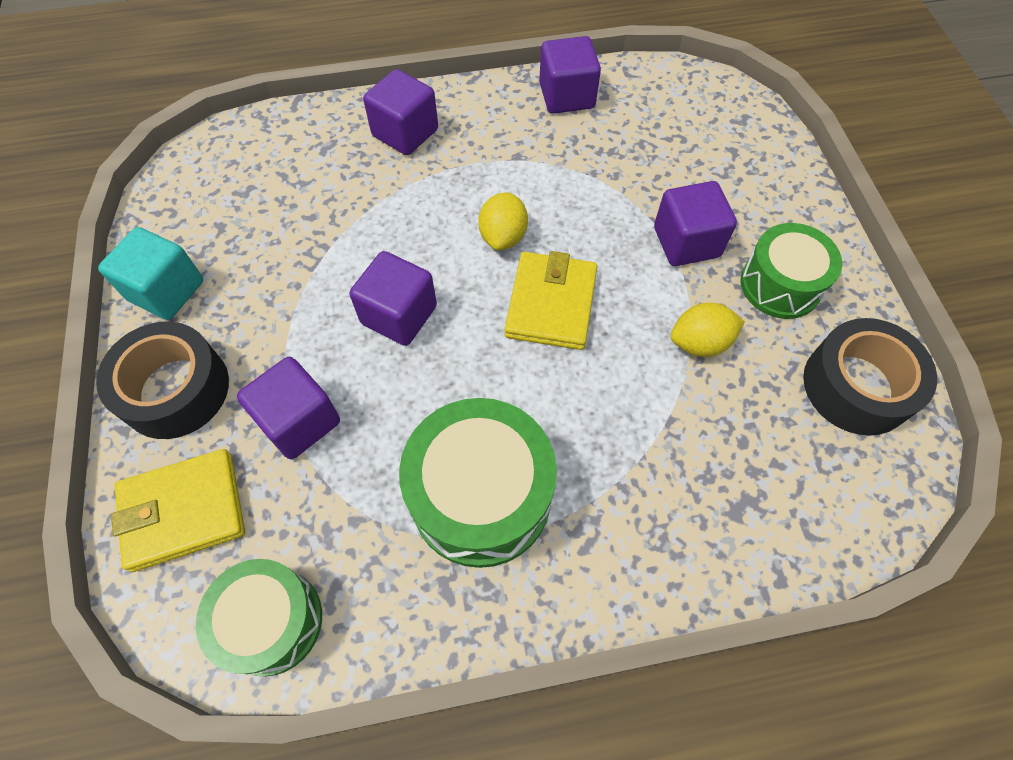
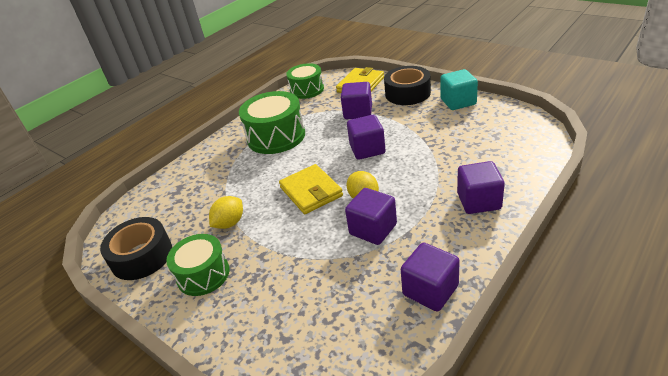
camera: 145 degrees right, 25 degrees down
purple cube [654,181,737,266] -> purple cube moved to [345,188,397,245]

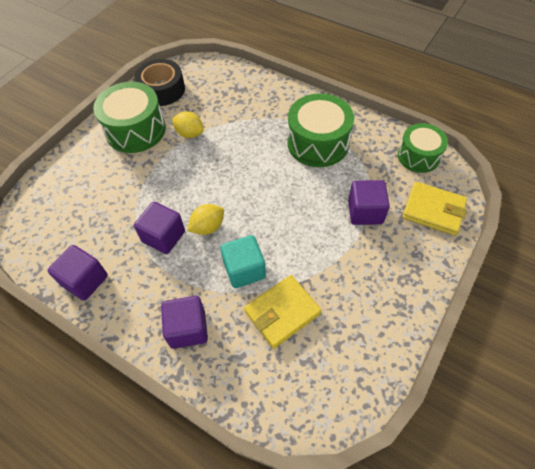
camera: 80 degrees right, 20 degrees up
green drum [166,234,229,296] -> green drum [93,82,166,153], size x1.51
yellow wallet [279,164,343,214] -> yellow wallet moved to [244,275,322,348]
purple cube [347,115,385,160] -> none
black tape [384,66,431,105] -> none
turquoise cube [440,69,478,110] -> turquoise cube moved to [220,235,266,288]

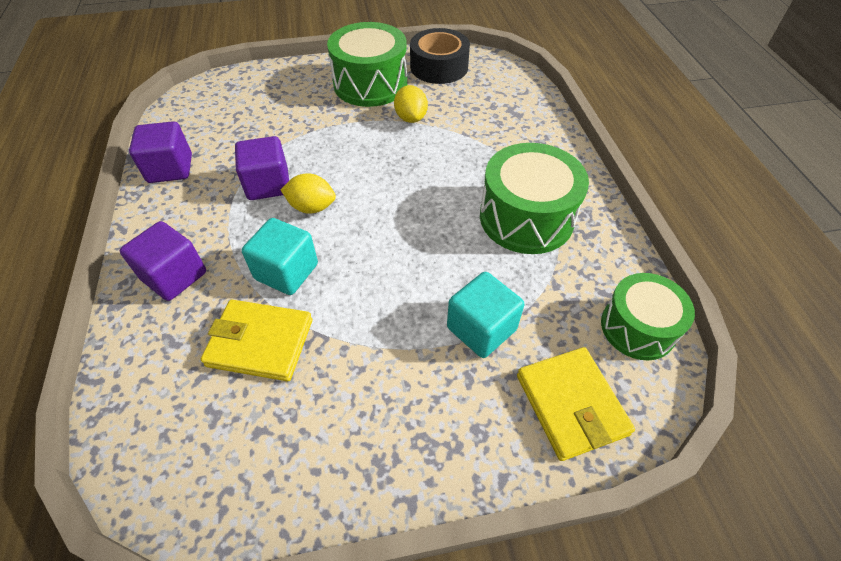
camera: 45 degrees right, 5 degrees down
purple cube [348,180,390,225] -> turquoise cube [447,272,524,358]

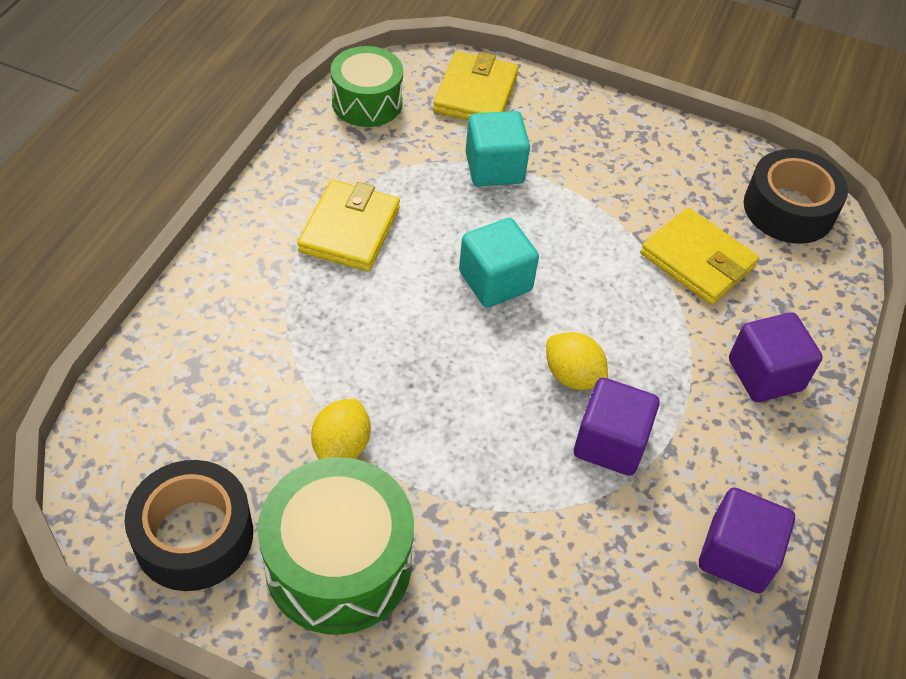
camera: 150 degrees left, 0 degrees up
turquoise cube [242,218,318,295] -> turquoise cube moved to [459,218,539,308]
green drum [480,143,589,254] -> yellow wallet [297,180,400,271]
none -> black tape [744,149,848,244]

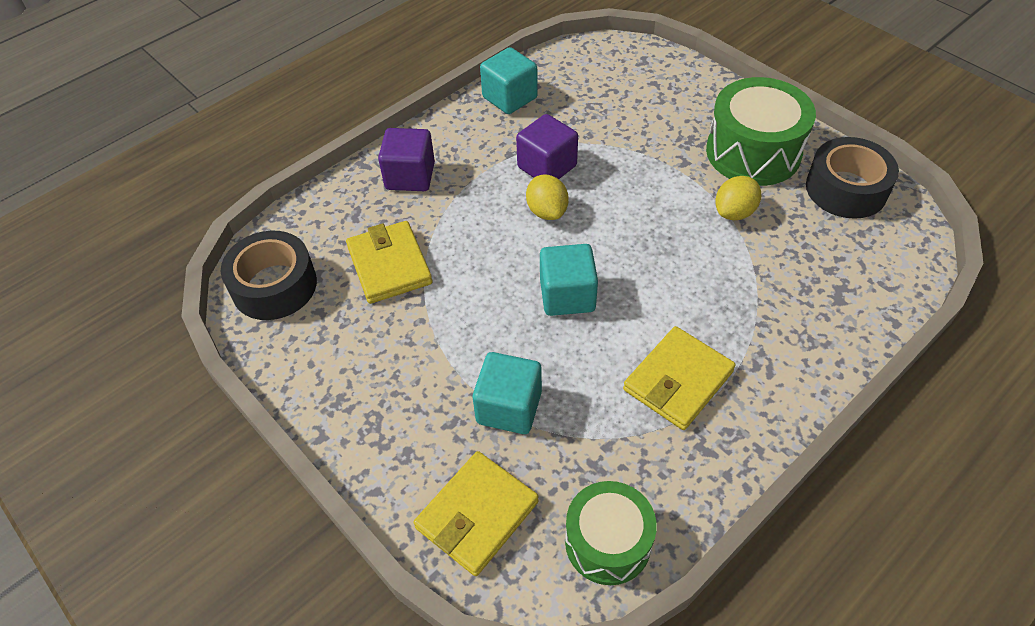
camera: 150 degrees left, 0 degrees up
purple cube [699,487,795,593] -> turquoise cube [480,47,538,114]

